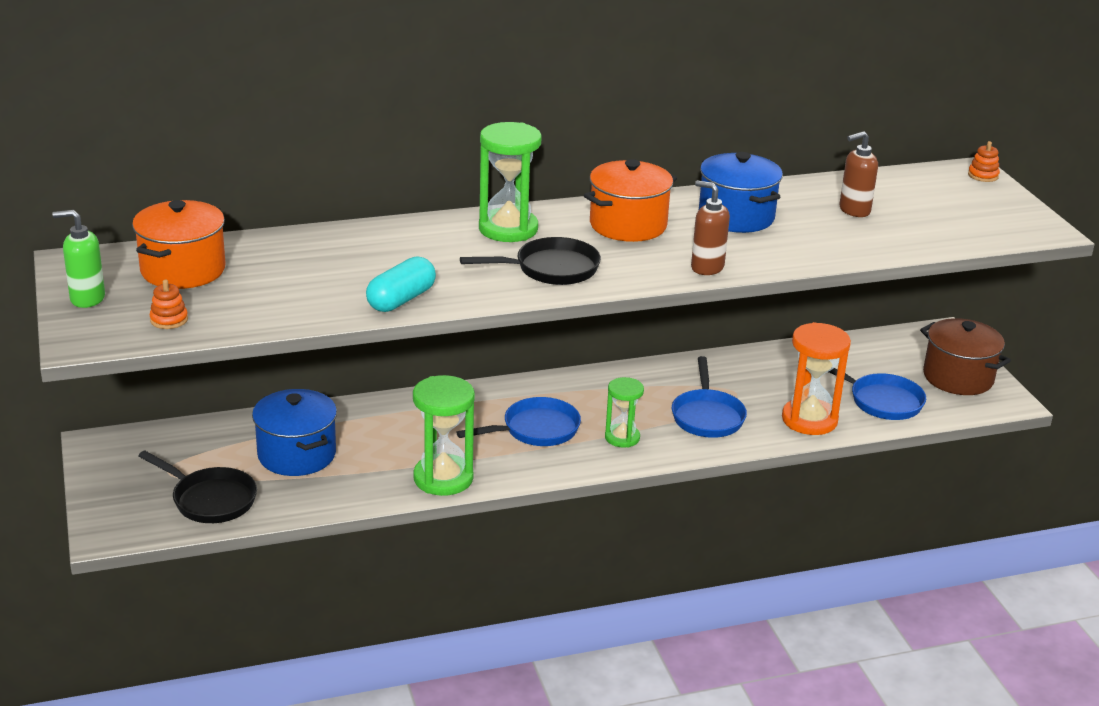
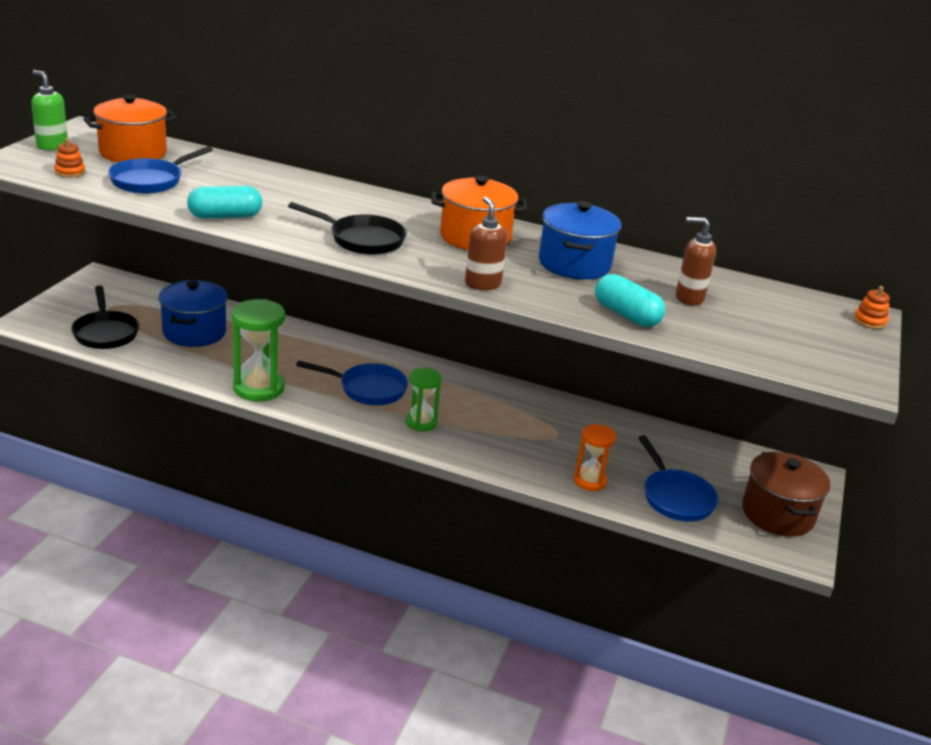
camera: 35 degrees right, 0 degrees up
green hourglass [479,122,542,242] -> none
blue pan [672,356,747,438] -> blue pan moved to [108,146,213,194]
orange hourglass [782,322,851,435] -> orange hourglass [574,424,616,491], size x0.61
none -> turquoise capsule [595,274,665,327]

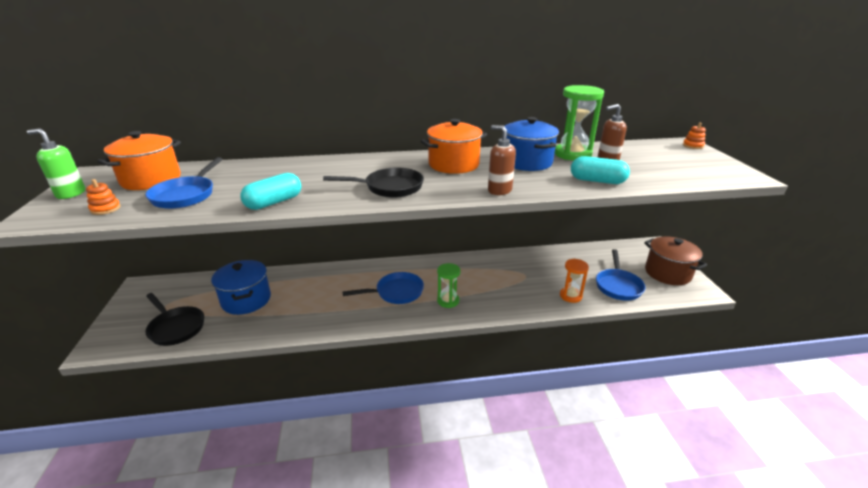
camera: 25 degrees left, 0 degrees up
green hourglass [232,299,285,402] -> green hourglass moved to [555,85,604,161]
blue pan [638,435,719,522] -> blue pan turned 60 degrees clockwise [596,249,645,301]

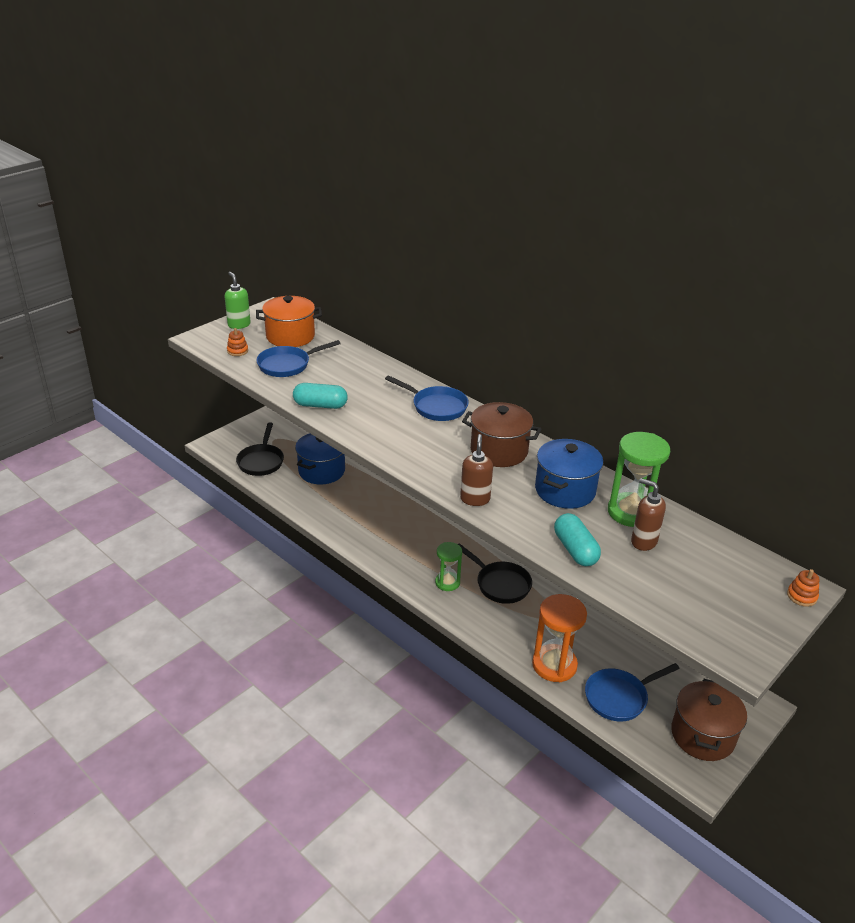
camera: 50 degrees right, 5 degrees up
black pan [323,168,424,198] -> black pan moved to [458,543,532,604]
blue pan [343,272,424,304] -> blue pan moved to [385,375,469,421]
orange pot [421,119,487,174] -> brown pot [462,402,541,467]
orange hourglass [560,259,589,303] -> orange hourglass [532,594,587,682], size x1.63

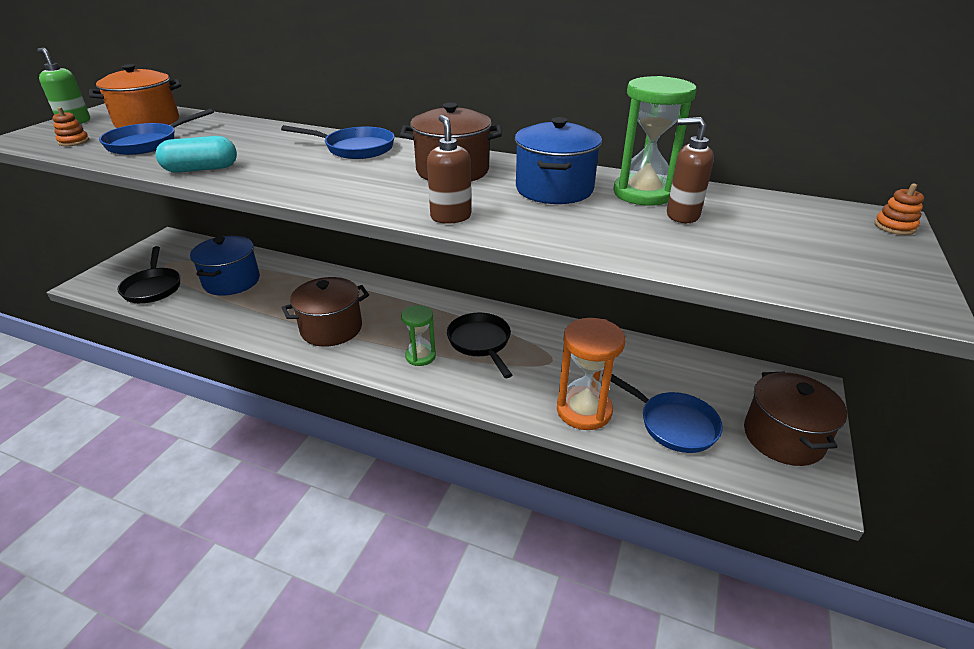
camera: 20 degrees left, 0 degrees up
black pan [458,543,532,604] -> black pan turned 135 degrees counterclockwise [447,313,512,378]
turquoise capsule [554,513,601,566] -> none
blue pan [585,663,680,721] -> blue pan turned 90 degrees counterclockwise [602,374,723,453]
none -> brown pot [282,277,369,347]

